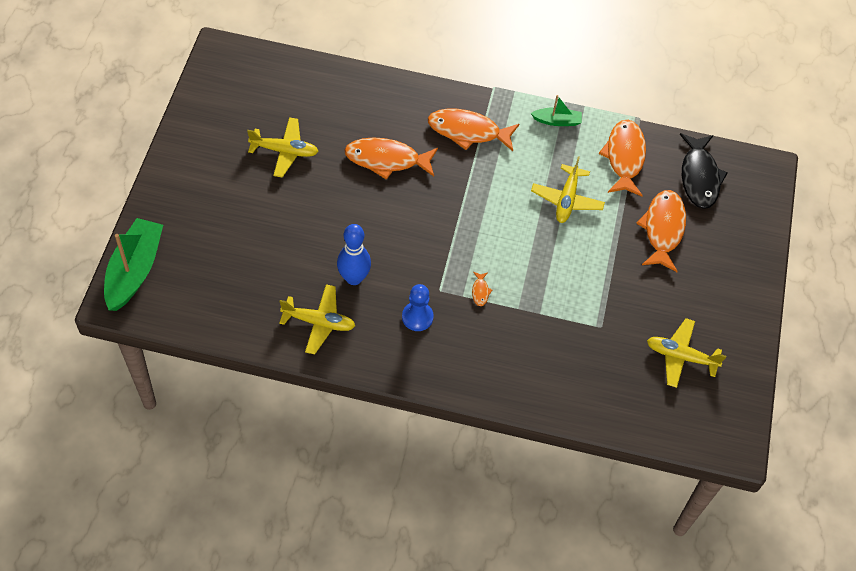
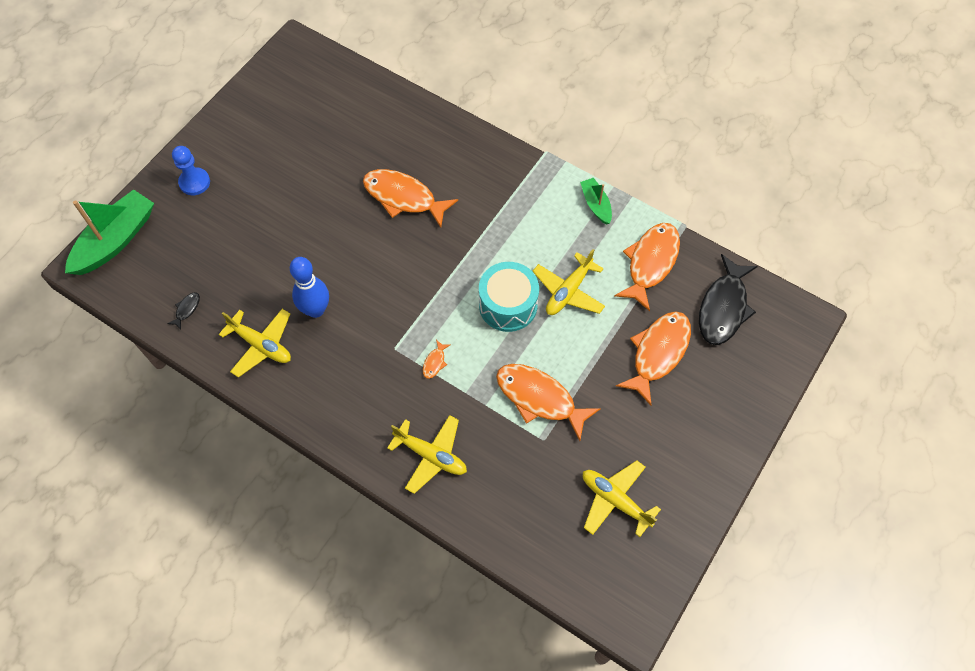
camera: 25 degrees right, 5 degrees up
yellow plane [247,117,319,178] -> yellow plane moved to [387,415,467,494]
blue pawn [402,284,434,331] -> blue pawn moved to [172,146,210,195]
orange fish [428,109,519,151] -> orange fish moved to [496,364,601,441]
green boat [531,95,582,126] -> green boat turned 135 degrees counterclockwise [580,178,612,225]
none -> black fish [167,292,200,330]
none -> turquoise drum [479,262,539,332]

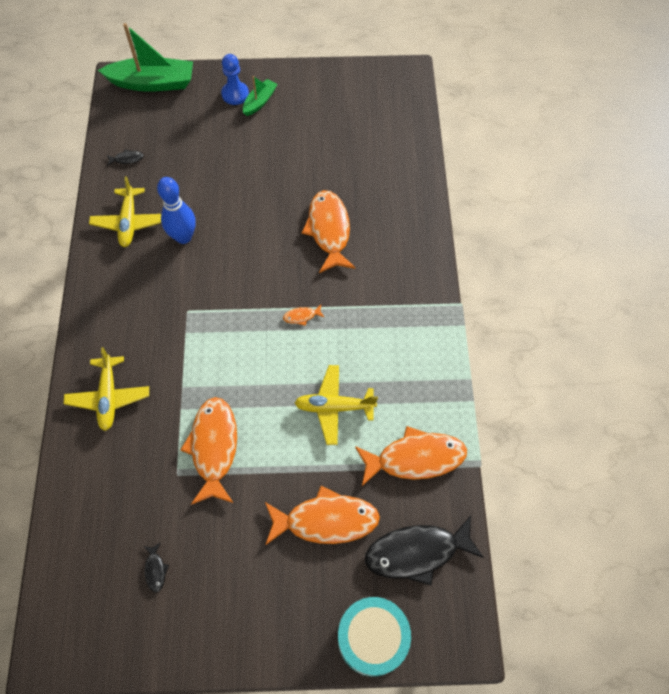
camera: 55 degrees right, 0 degrees up
orange fish [423,340,450,379] -> orange fish moved to [283,305,324,326]
turquoise drum [479,262,539,332] -> turquoise drum moved to [338,597,411,677]
green boat [580,178,612,225] -> green boat moved to [243,76,278,116]
yellow plane [583,460,661,537] -> black fish [143,543,169,592]

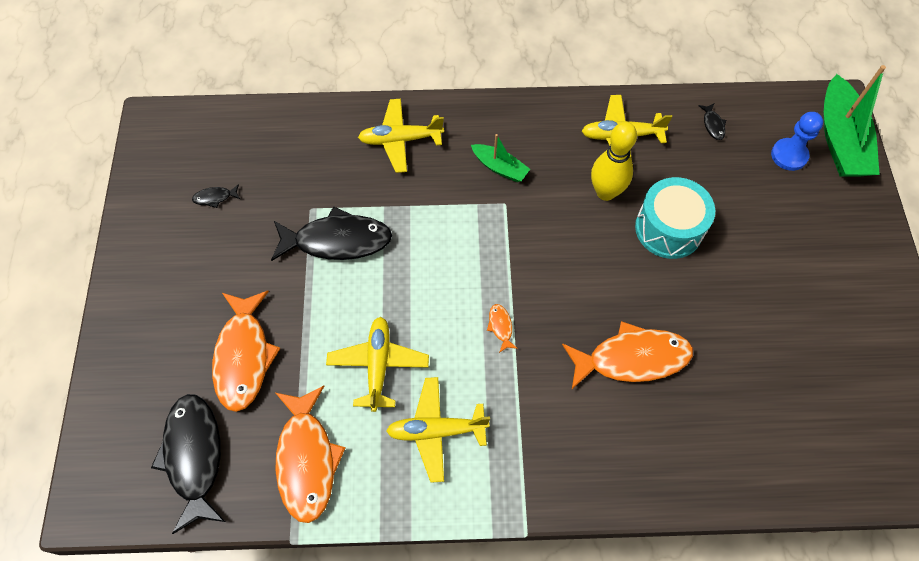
camera: 90 degrees right, 0 degrees up
blue bowling pin [157,177,196,244] -> yellow bowling pin [591,122,637,201]
orange fish [180,397,237,505] -> black fish [271,206,392,261]
blue pawn [221,54,249,105] -> blue pawn moved to [771,112,823,171]
green boat [243,76,278,116] -> green boat moved to [471,134,530,182]
turquoise drum [338,597,411,677] -> turquoise drum moved to [635,177,715,259]
none -> yellow plane [386,377,490,483]

